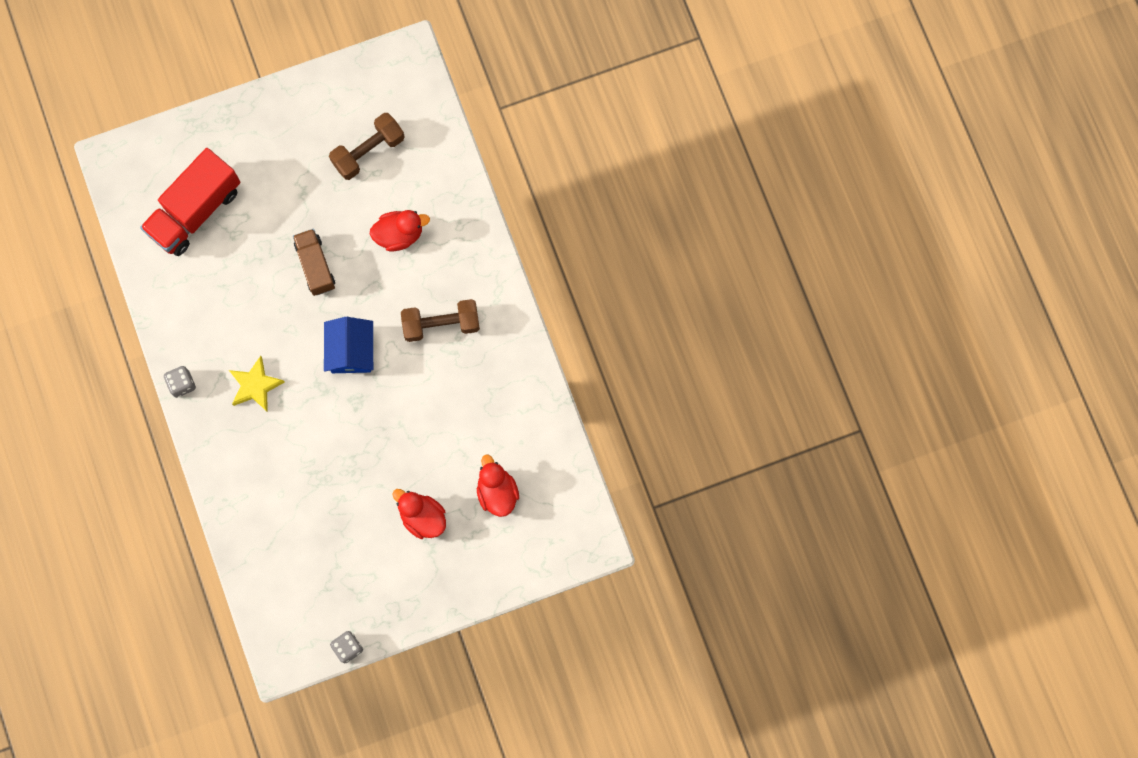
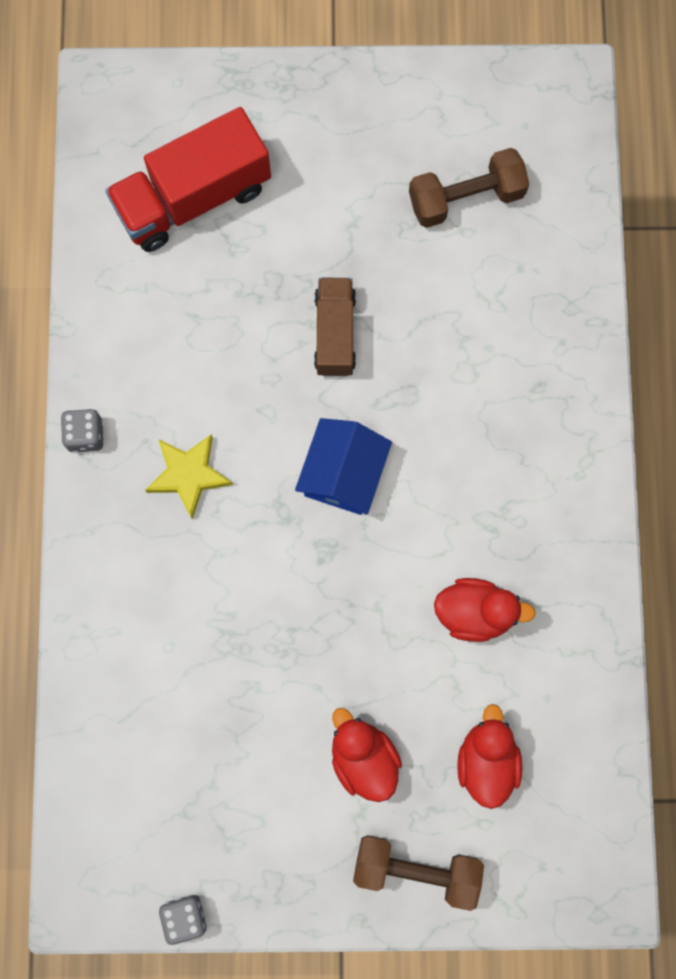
camera: 20 degrees right, 0 degrees up
red duck [370,210,430,251] -> red duck moved to [434,578,536,642]
brown dumbbell [401,299,480,342] -> brown dumbbell moved to [353,835,484,911]

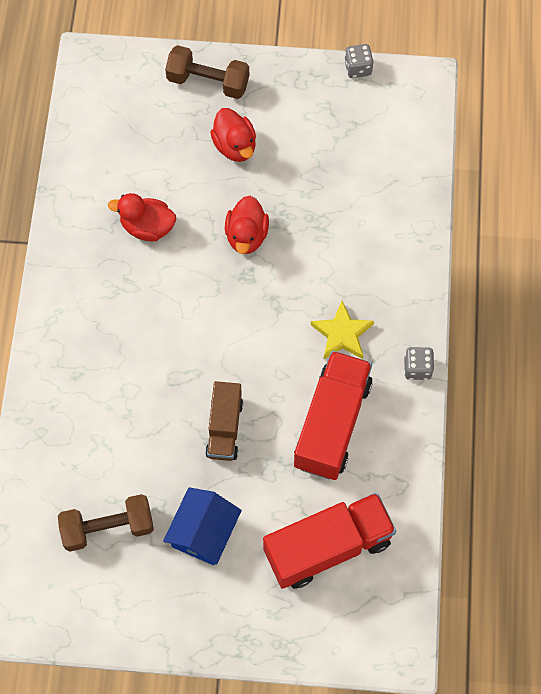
camera: 175 degrees left, 10 degrees down
blue house [295,418,392,515] -> blue house moved to [163,487,242,565]
red duck [457,704,522,809] -> red duck moved to [225,196,269,254]
none -> red truck [294,351,373,480]

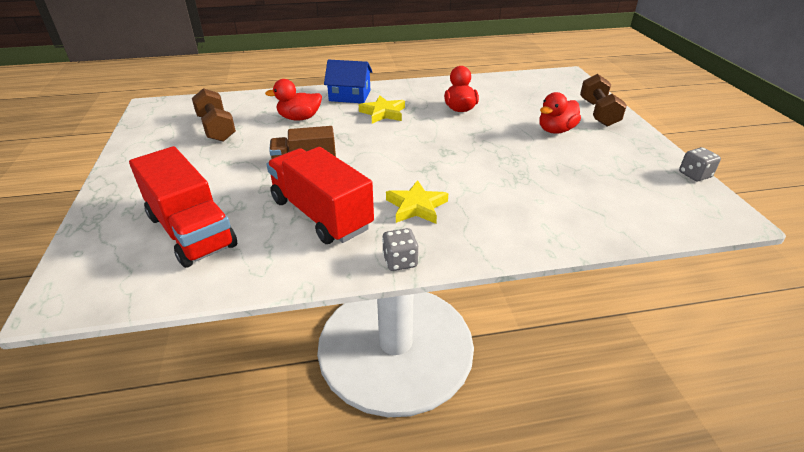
camera: 75 degrees right, 30 degrees down
blue house [163,487,242,565] -> blue house moved to [324,59,372,103]
red duck [225,196,269,254] -> red duck moved to [265,79,322,120]
red truck [294,351,373,480] -> red truck turned 135 degrees counterclockwise [267,147,374,244]
none -> yellow star [359,95,405,123]

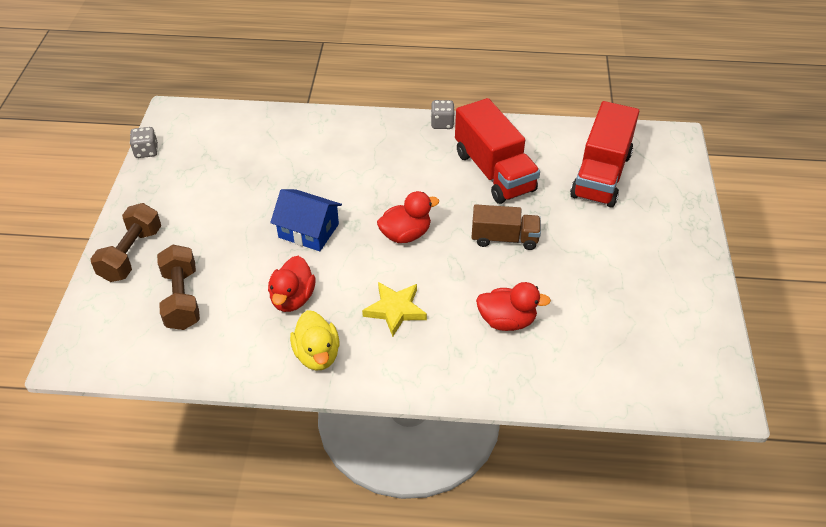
camera: 165 degrees left, 10 degrees up
red truck [129,146,237,268] -> red truck turned 135 degrees counterclockwise [570,101,639,208]
brown dumbbell [192,88,236,142] -> brown dumbbell moved to [157,245,200,330]
blue house [324,59,372,103] -> blue house moved to [270,189,342,251]
yellow star [386,180,448,224] -> none
red duck [539,92,581,134] -> red duck moved to [377,191,439,243]
none -> yellow duck [290,310,340,371]

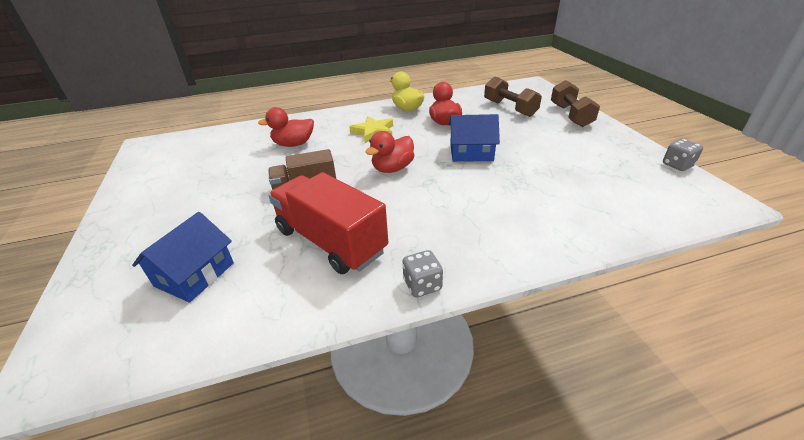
camera: 160 degrees right, 10 degrees down
red truck [570,101,639,208] -> blue house [132,212,234,303]

